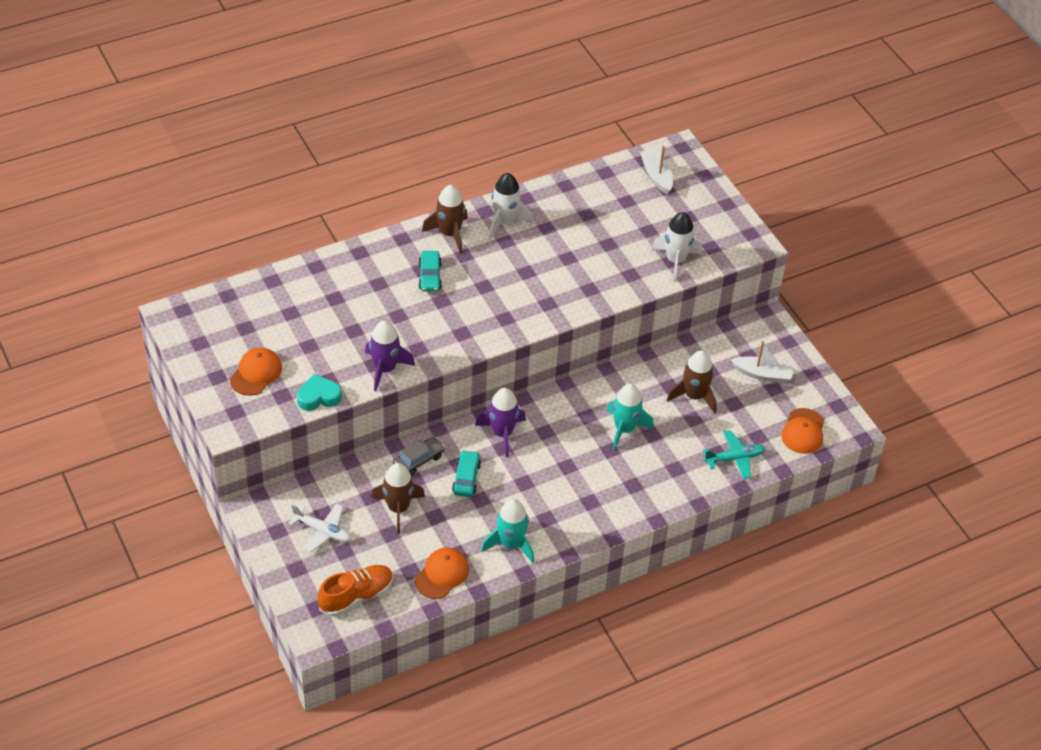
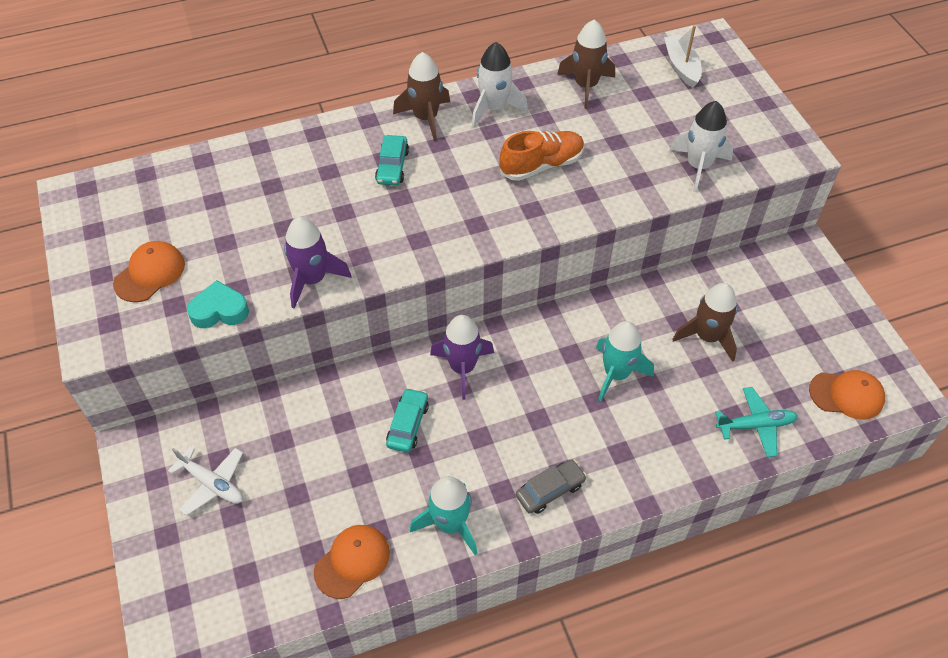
camera: 10 degrees right, 5 degrees up
orange shoe [318,565,393,616] -> orange shoe moved to [500,131,585,181]
brown rocket [371,463,425,534] -> brown rocket moved to [557,20,615,109]
grey car [393,437,445,476] -> grey car moved to [516,459,587,514]
white boat [731,341,794,383] -> none
orange cap [781,408,824,454] -> orange cap turned 105 degrees counterclockwise [809,370,885,420]

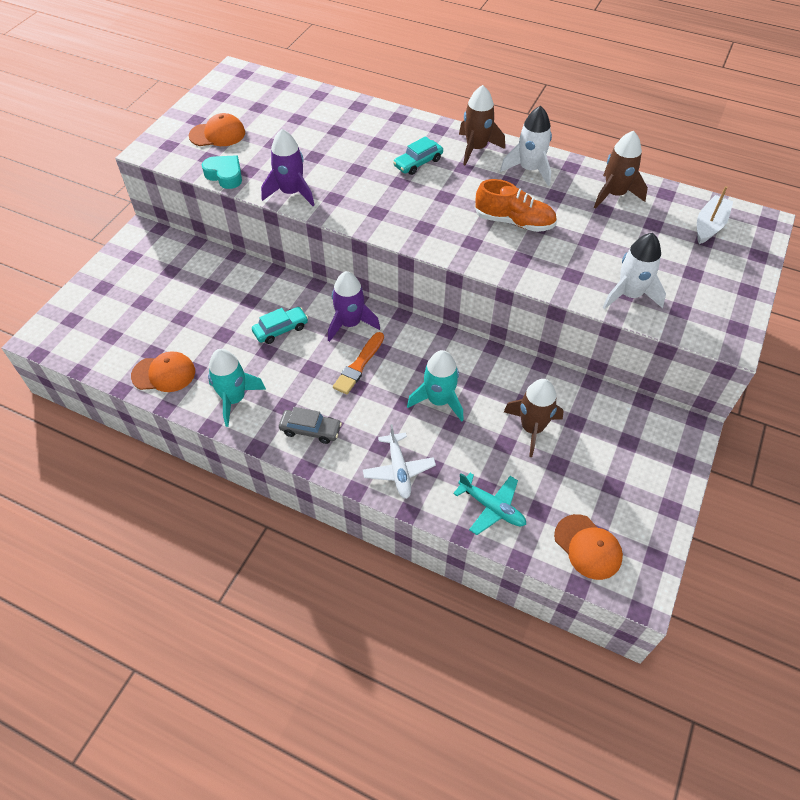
camera: 45 degrees right, 0 degrees up
white plane [168,446,243,516] -> white plane moved to [363,424,436,499]
none -> orange brush [333,332,384,394]

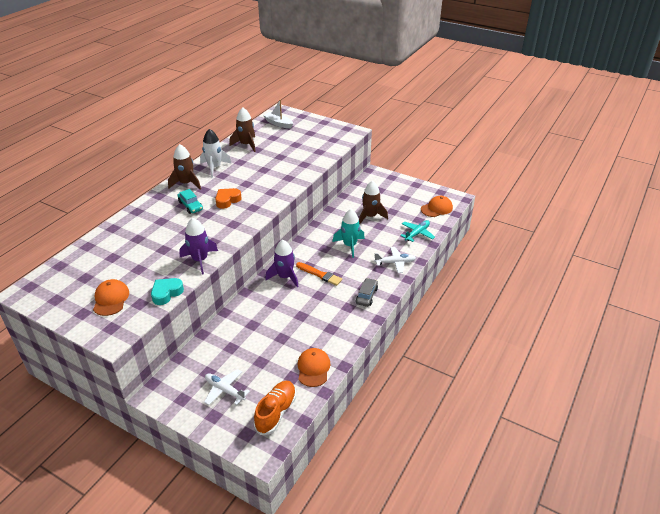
camera: 85 degrees left, 15 degrees down
turquoise rocket [208,349,266,427] -> none
turquoise car [252,307,308,344] -> none
orange shoe [475,179,557,232] -> orange shoe moved to [254,381,296,435]
white rocket [603,233,666,309] -> none
none -> white plane [204,369,250,405]
none -> orange heart [215,188,242,209]

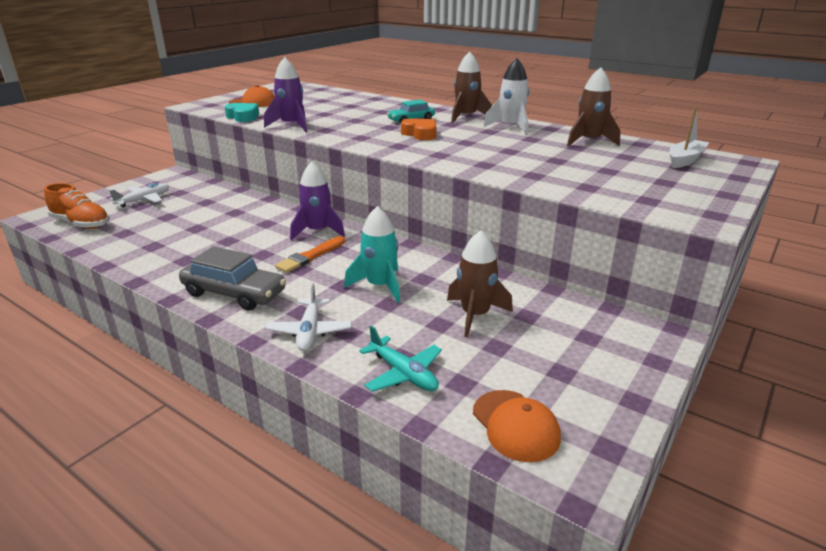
camera: 95 degrees right, 10 degrees down
orange cap [298,348,330,387] -> none
grey car [356,278,378,307] -> grey car [179,246,286,310], size x1.61

